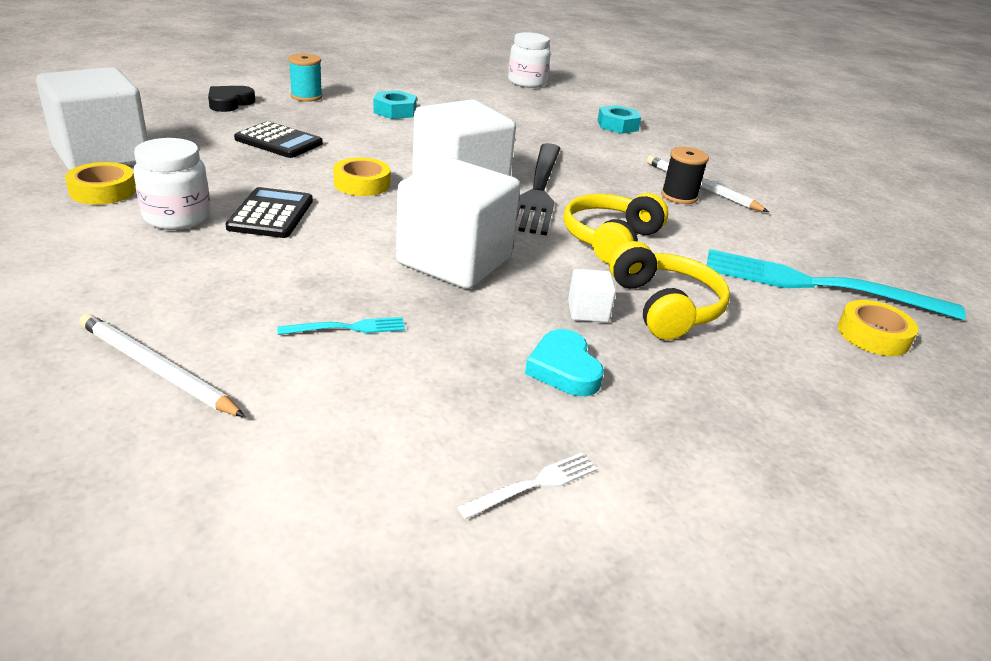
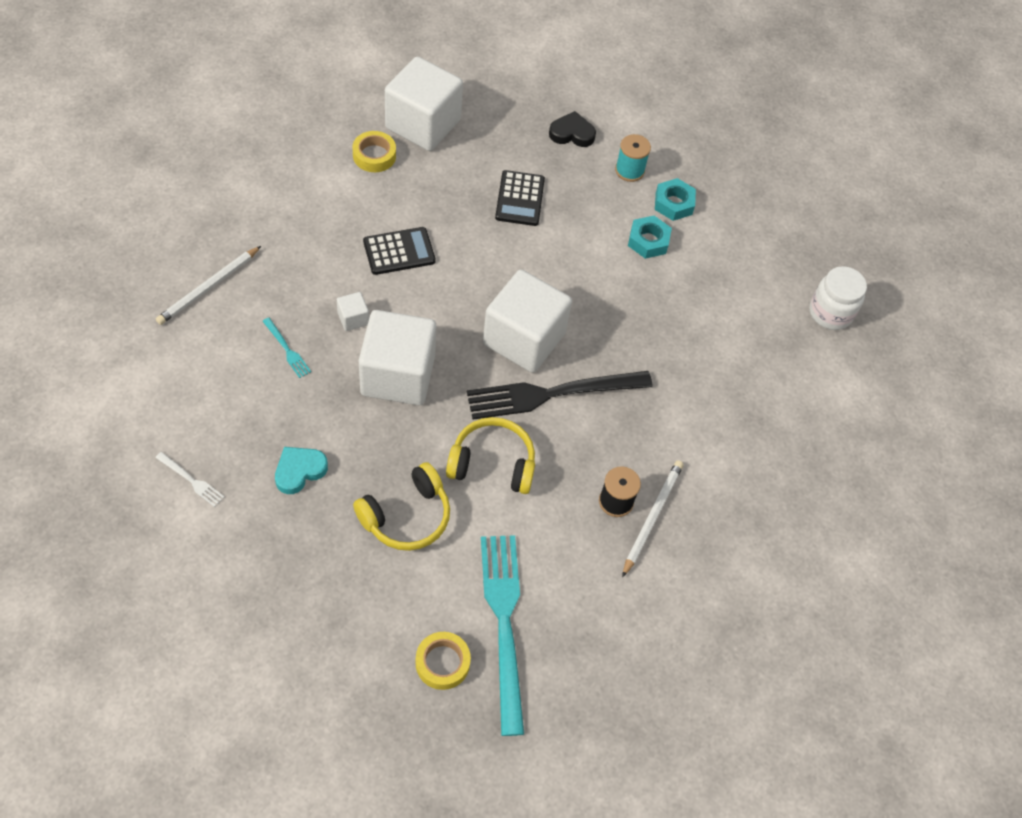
camera: 65 degrees right, 25 degrees up
white pencil [79,314,245,417] -> white pencil turned 150 degrees counterclockwise [156,246,261,325]
white jar [134,138,211,230] -> none
yellow tape [333,158,390,196] -> none
white cube [568,269,616,323] -> white cube moved to [337,292,369,331]
turquoise nut [597,105,641,134] -> turquoise nut moved to [655,178,696,221]

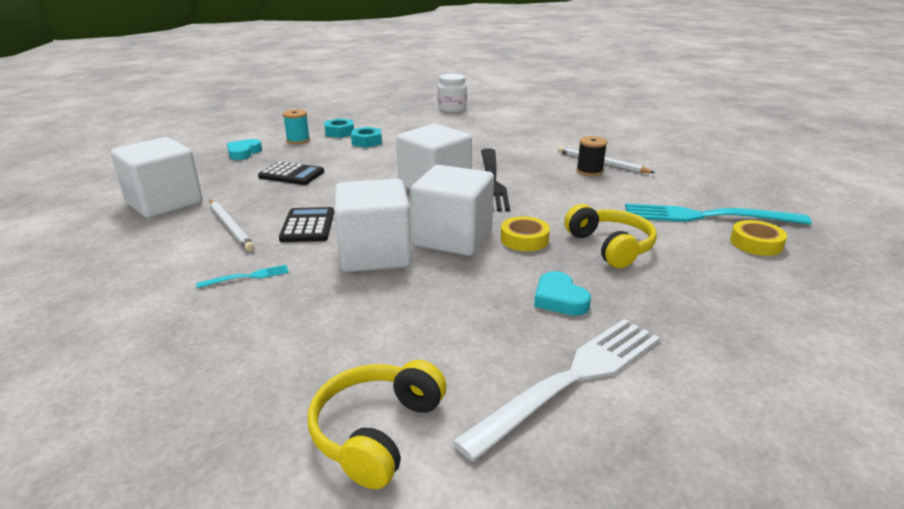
camera: 70 degrees left, 30 degrees down
white pencil [156,246,261,325] -> white pencil moved to [210,200,255,251]
white fork [156,452,225,507] -> white fork [452,319,660,461], size x2.39
turquoise fork [263,318,311,378] -> turquoise fork moved to [196,265,289,288]
white cube [337,292,369,331] -> white cube [334,179,412,272], size x2.45
yellow tape [353,131,396,172] -> yellow tape moved to [501,216,550,251]
yellow headphones [446,417,535,494] -> yellow headphones moved to [308,360,446,489]
black heart [549,111,596,147] -> turquoise heart [227,139,262,160]

